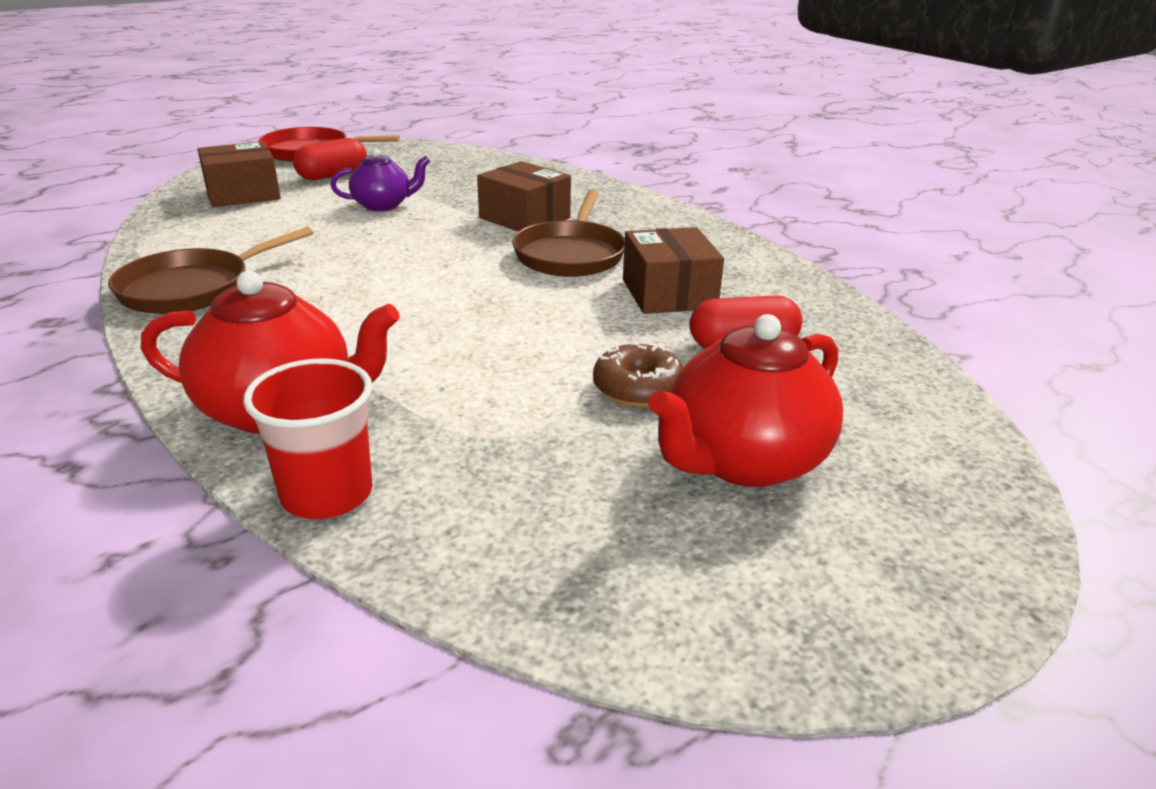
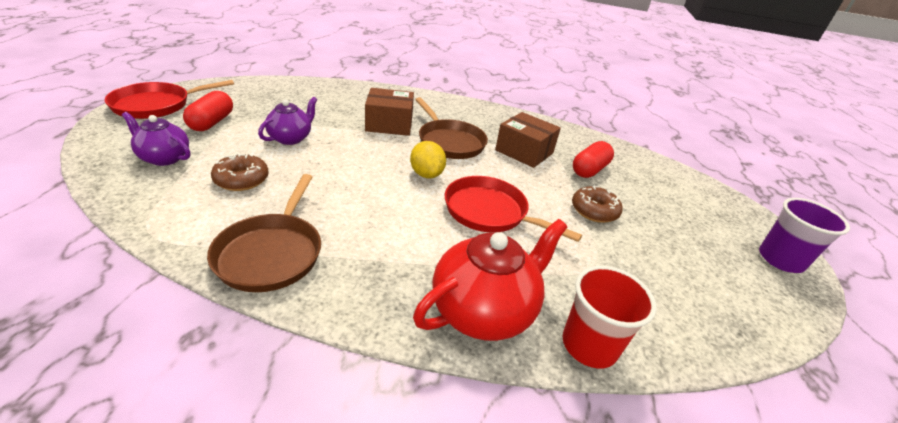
camera: 45 degrees left, 5 degrees up
brown box [197,141,281,207] -> purple teapot [122,112,190,166]
red teapot [648,314,843,487] -> none
none -> brown donut [211,153,269,191]
none -> yellow lemon [410,141,446,178]
none -> red pan [445,176,582,242]
none -> purple cup [759,198,850,273]

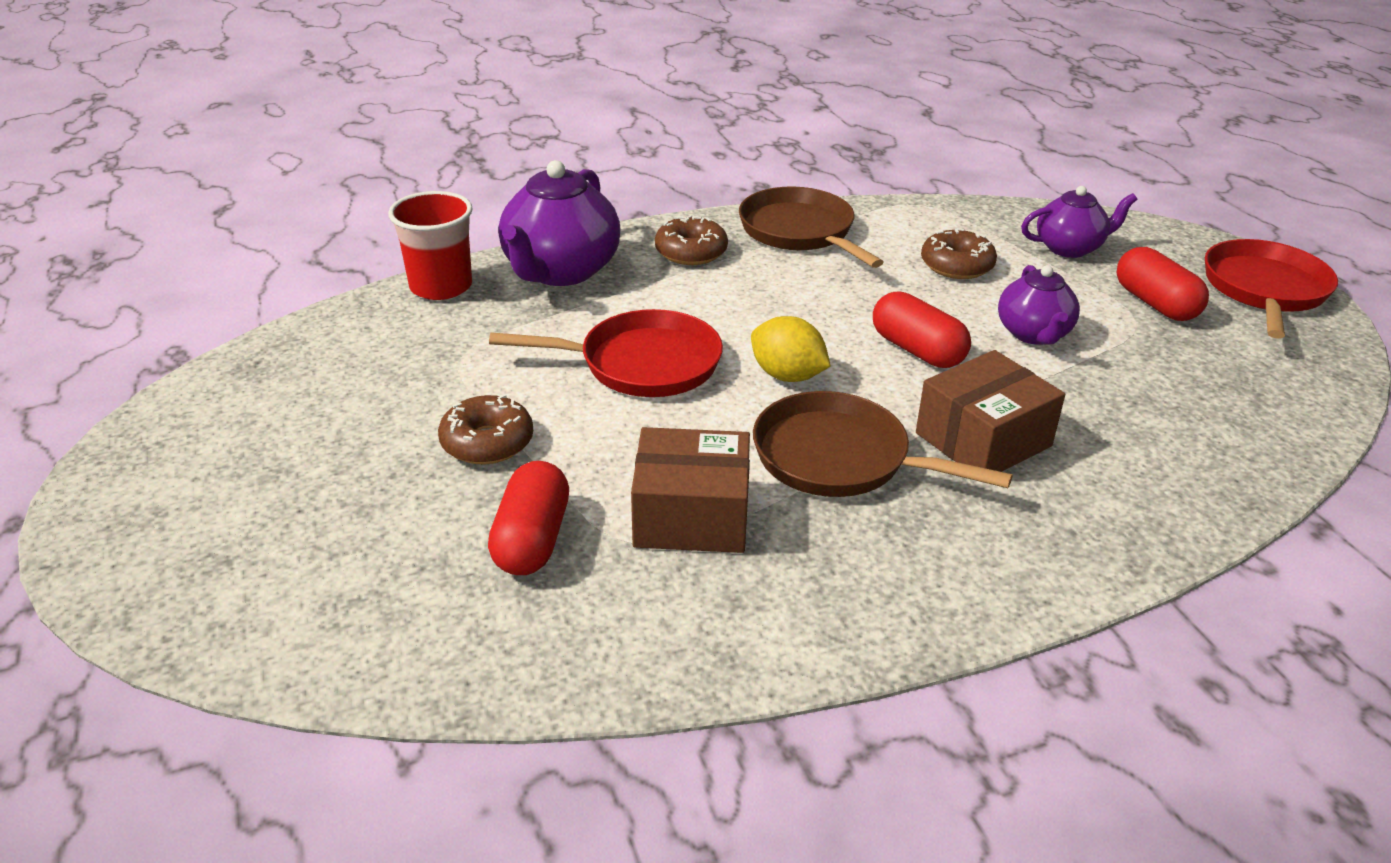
camera: 150 degrees right, 0 degrees up
red teapot [413,219,568,341] -> purple teapot [499,160,621,286]
purple cup [759,198,850,273] -> none
none -> brown donut [655,215,728,265]
none -> red capsule [873,291,971,368]

